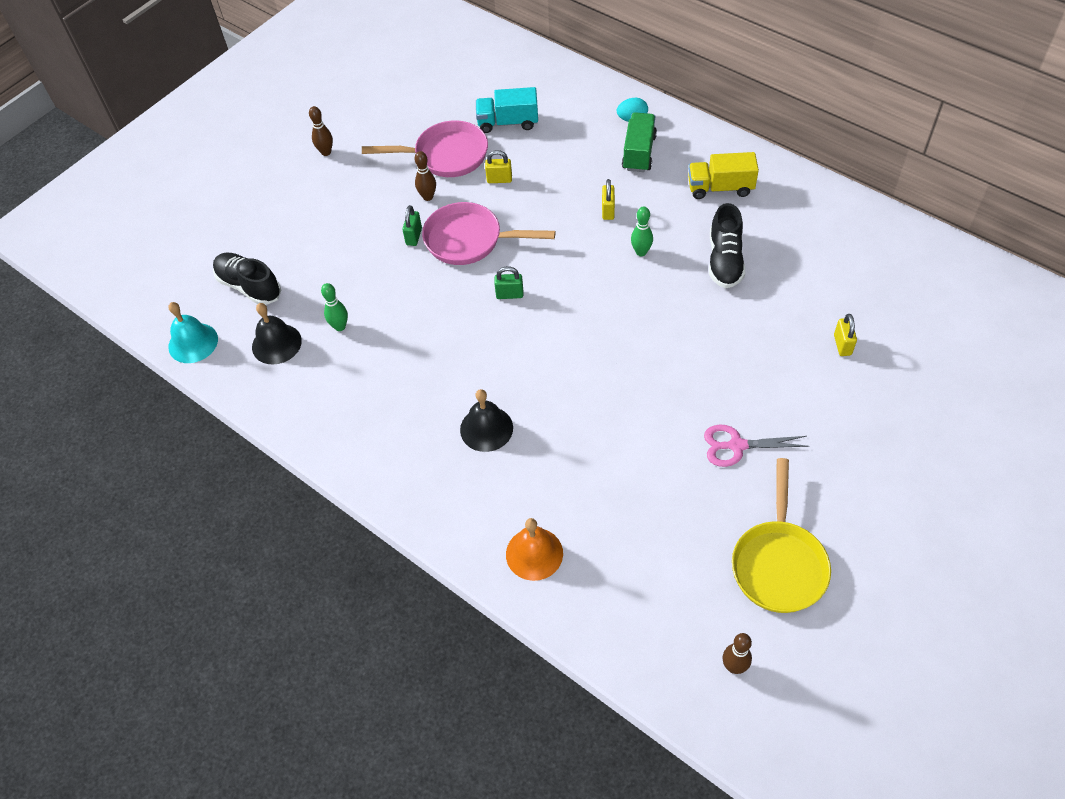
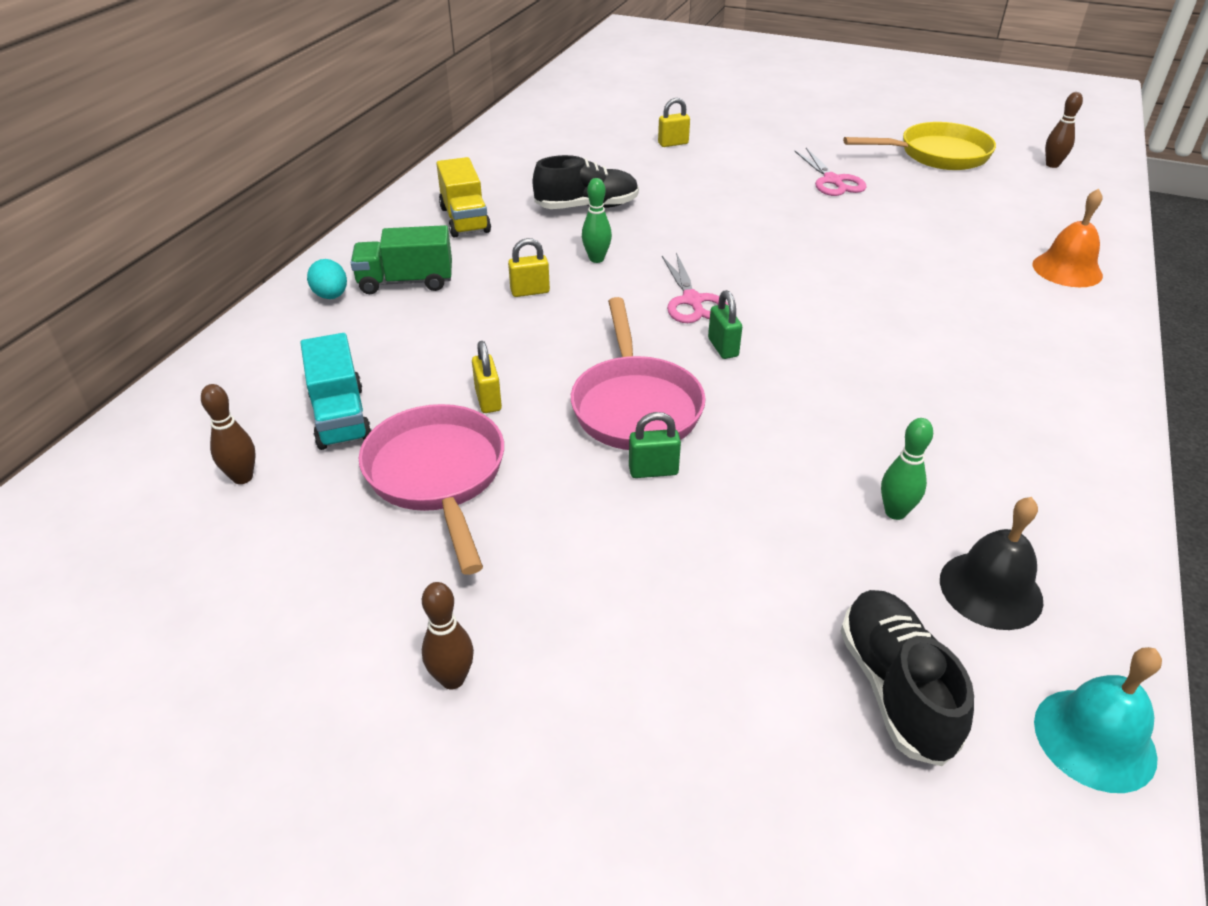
camera: 110 degrees left, 15 degrees down
black shoe [213,253,281,305] -> black shoe turned 150 degrees clockwise [840,590,974,766]
brown bowling pin [415,151,436,201] -> brown bowling pin moved to [201,384,256,484]
black bell [460,389,513,452] -> none
none -> pink scissors [662,252,728,323]

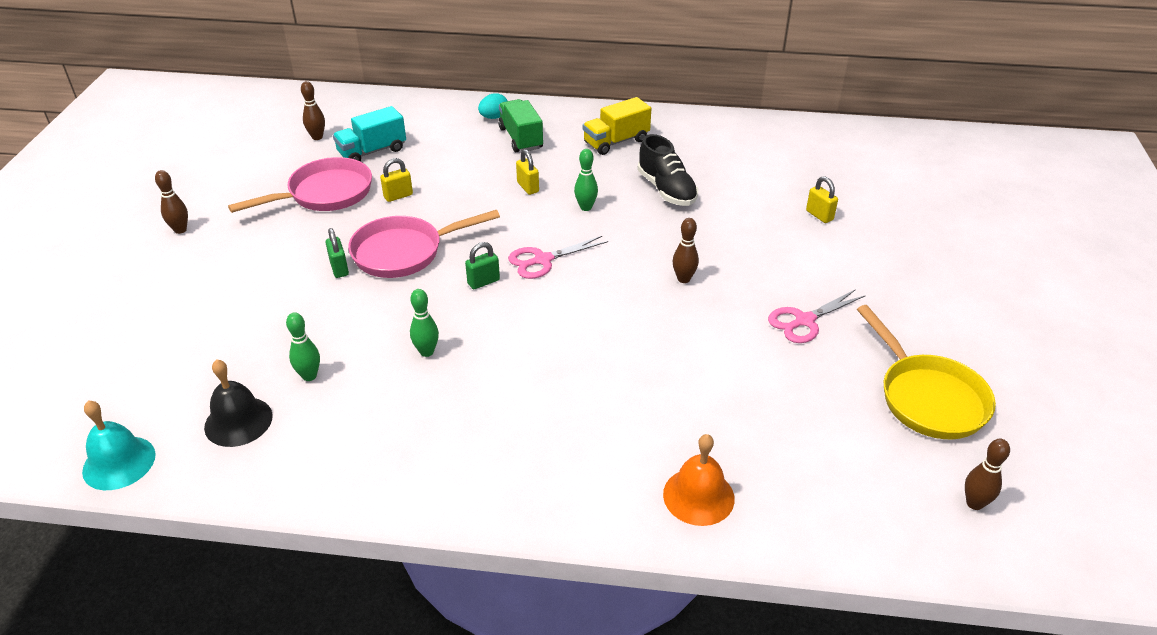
camera: 75 degrees right, 0 degrees up
black shoe [840,590,974,766] -> none
none -> green bowling pin [410,289,439,357]
none -> brown bowling pin [673,218,699,283]

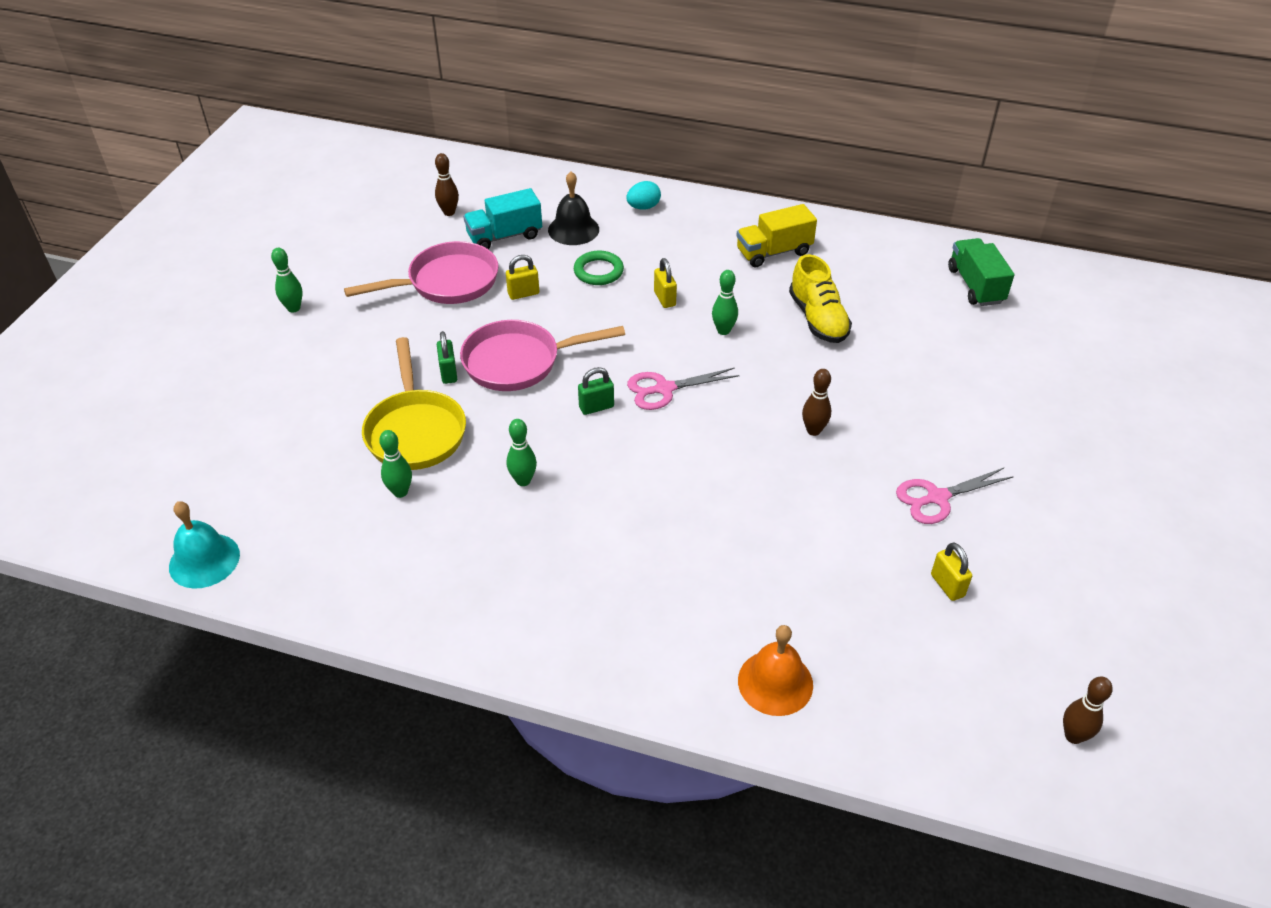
camera: 10 degrees right, 5 degrees up
brown bowling pin [155,170,188,234] -> green bowling pin [271,248,303,313]
black bell [204,359,273,447] -> black bell moved to [548,171,599,245]
green truck [498,99,543,152] -> green truck moved to [948,238,1014,306]
black shoe [637,134,698,206] -> yellow shoe [789,254,852,343]
yellow padlock [806,176,838,223] -> yellow padlock moved to [931,542,972,601]
yellow pan [857,305,996,439] -> yellow pan moved to [362,337,466,470]
none -> green ring [574,251,624,285]

